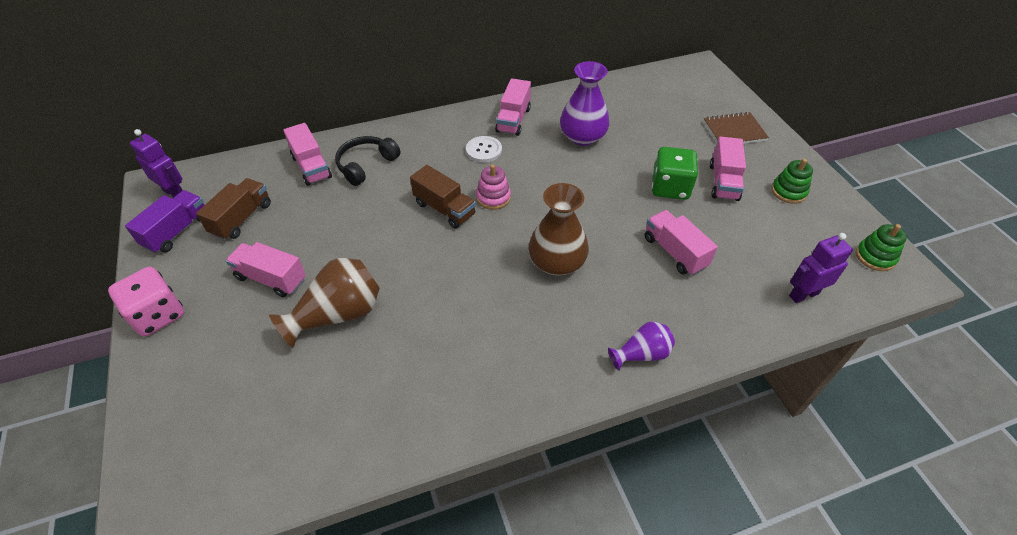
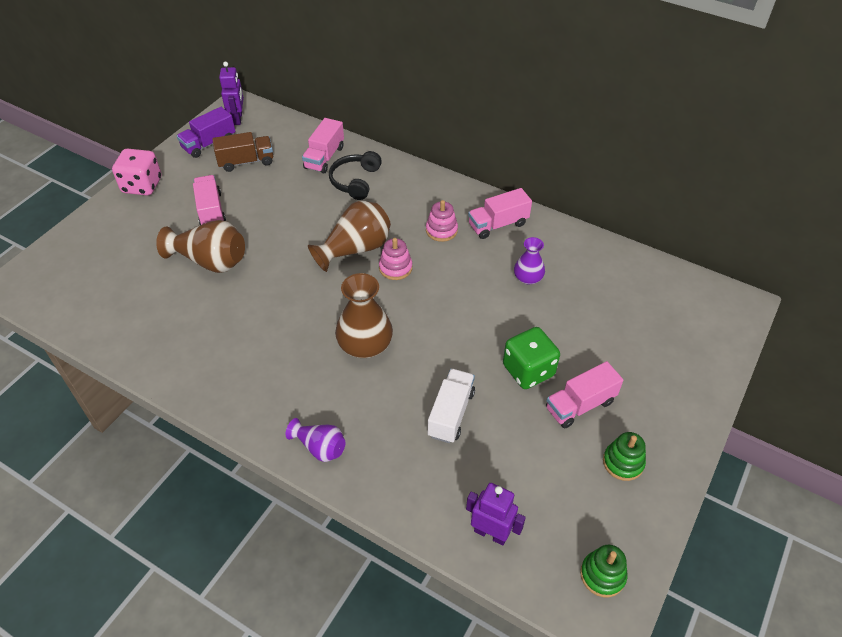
camera: 50 degrees right, 0 degrees up
purple truck [125,190,204,254] -> purple truck turned 150 degrees clockwise [177,107,235,158]
black headphones [335,136,400,186] -> black headphones turned 75 degrees counterclockwise [329,151,382,200]
brown truck [410,165,476,229] -> brown vase [308,201,391,272]
white button [466,136,502,163] -> pink stacking toy [426,200,458,242]
purple vase [560,61,610,146] -> purple vase [514,237,545,285], size x0.59
pink truck [645,210,718,275] -> white truck [428,368,475,443]
brown notebook [703,112,769,144] -> none

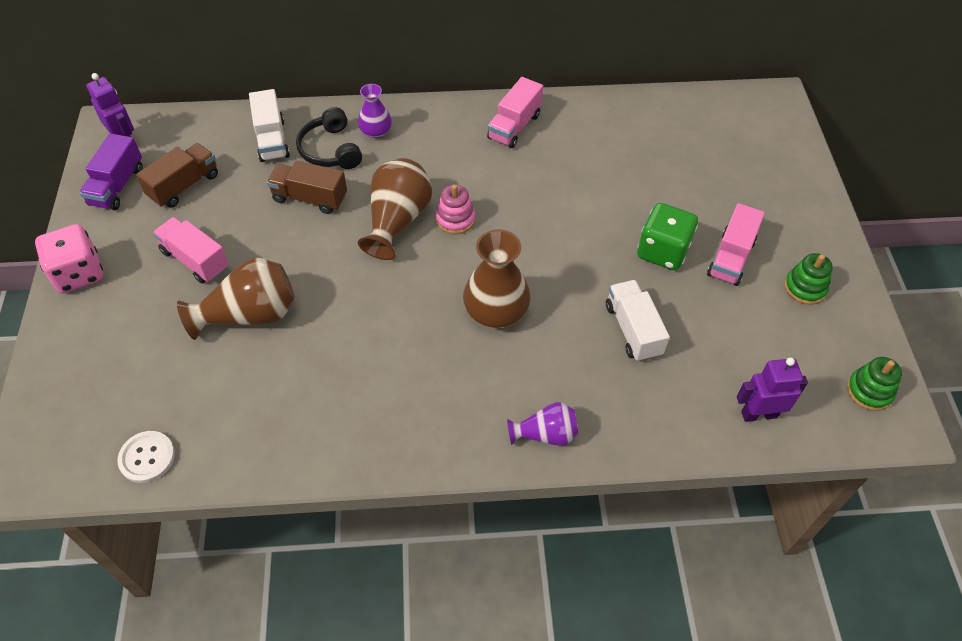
camera: 35 degrees left, 5 degrees up
pink truck [302,118,344,174] -> white truck [249,89,290,162]
pink stacking toy [426,200,458,242] -> none
purple vase [514,237,545,285] -> purple vase moved to [358,84,392,138]
none -> white button [118,431,175,483]
none -> brown truck [267,161,347,214]

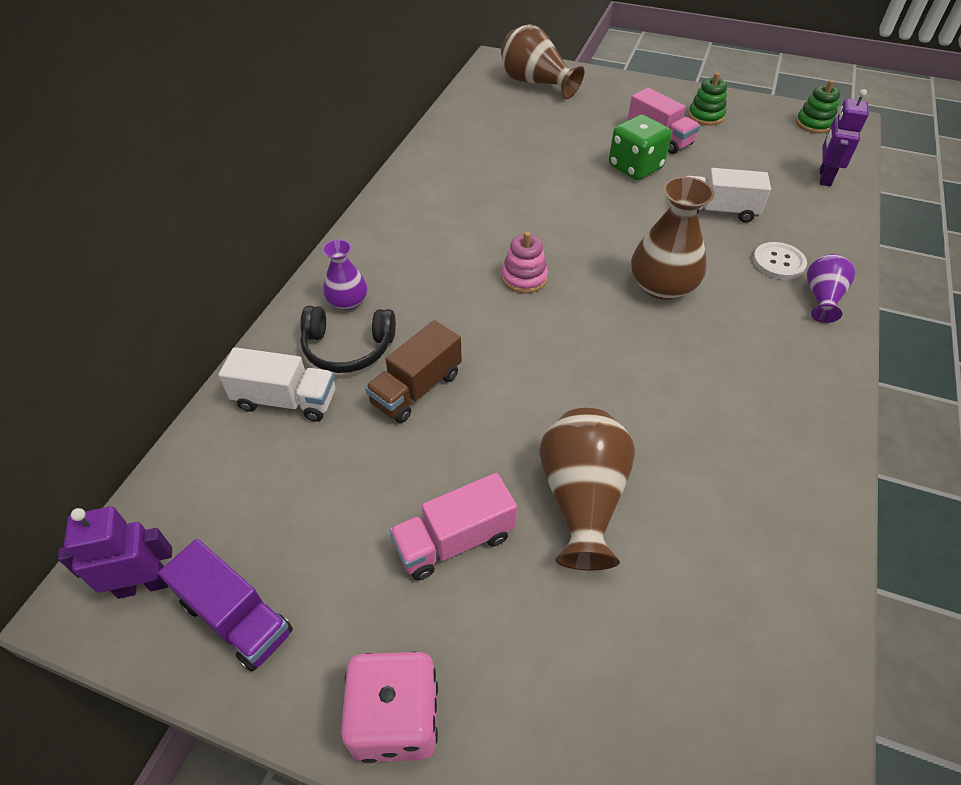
camera: 65 degrees left, 5 degrees down
white button [118,431,175,483] -> white button moved to [753,242,807,280]
brown truck [136,143,218,208] -> none
brown vase [358,158,432,260] -> brown vase moved to [501,24,584,99]
pink truck [487,77,543,148] -> none

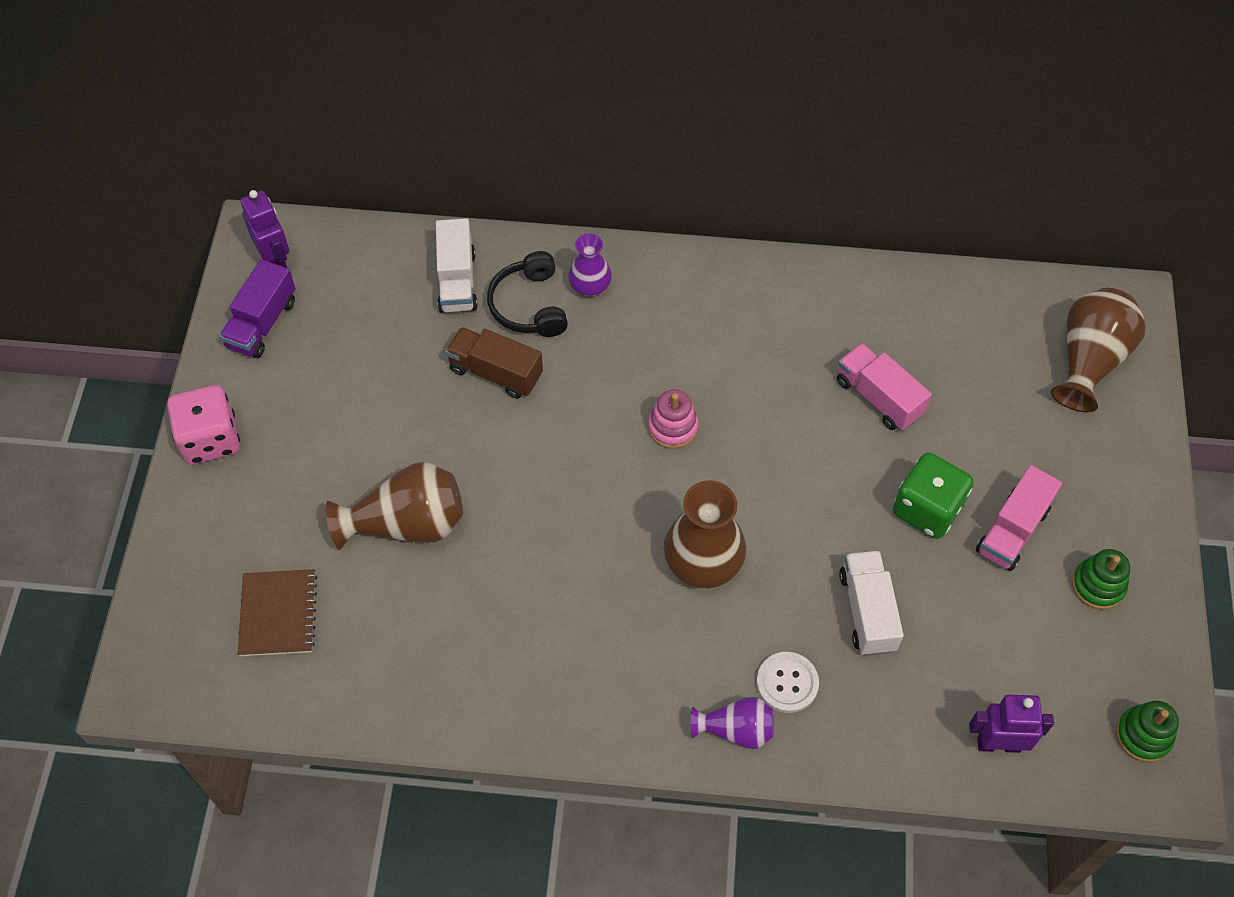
camera: 75 degrees right, 10 degrees up
pink truck [390,473,517,580] -> pink truck moved to [837,343,932,431]
none -> brown notebook [238,569,317,656]

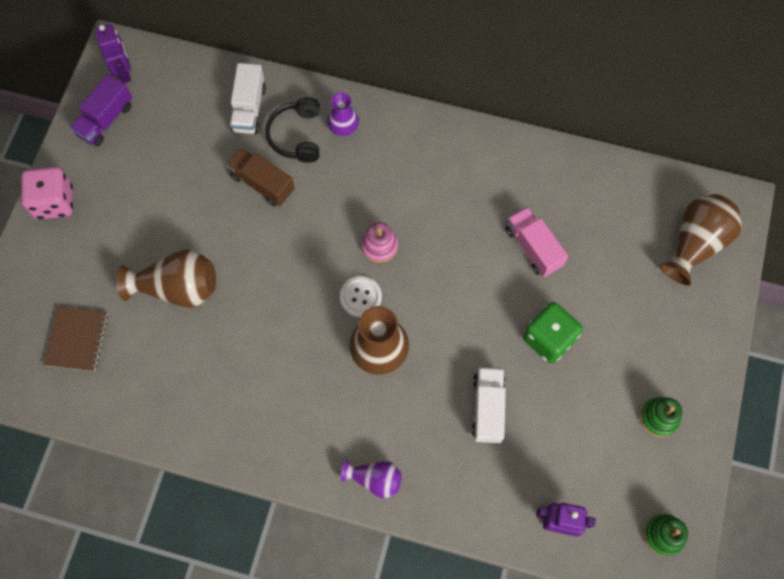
camera: 10 degrees right, 10 degrees up
white button [756,652,819,713] -> white button moved to [340,276,382,317]
pink truck [976,465,1062,571] -> none

